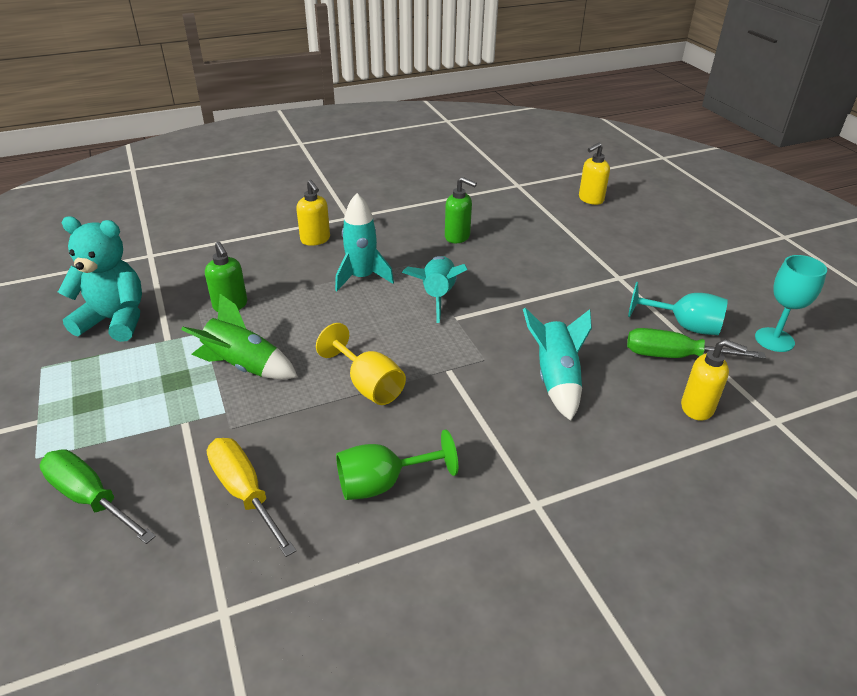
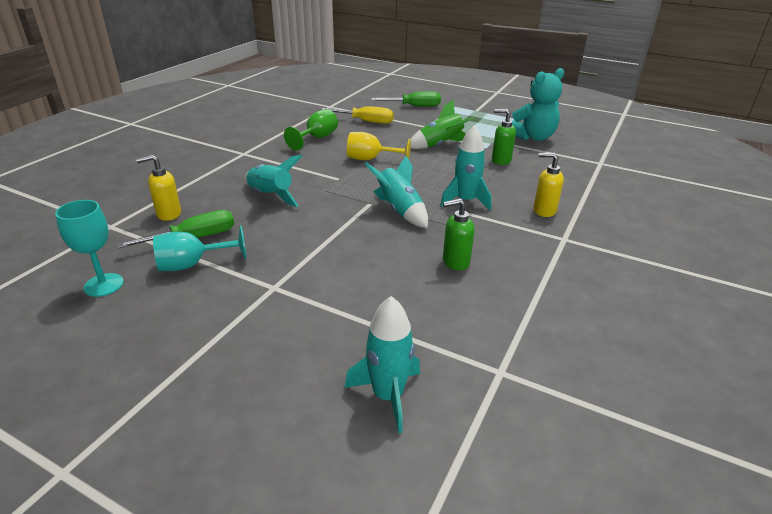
camera: 140 degrees right, 5 degrees down
yellow soap dispenser [579,143,610,205] -> turquoise rocket [345,296,420,433]

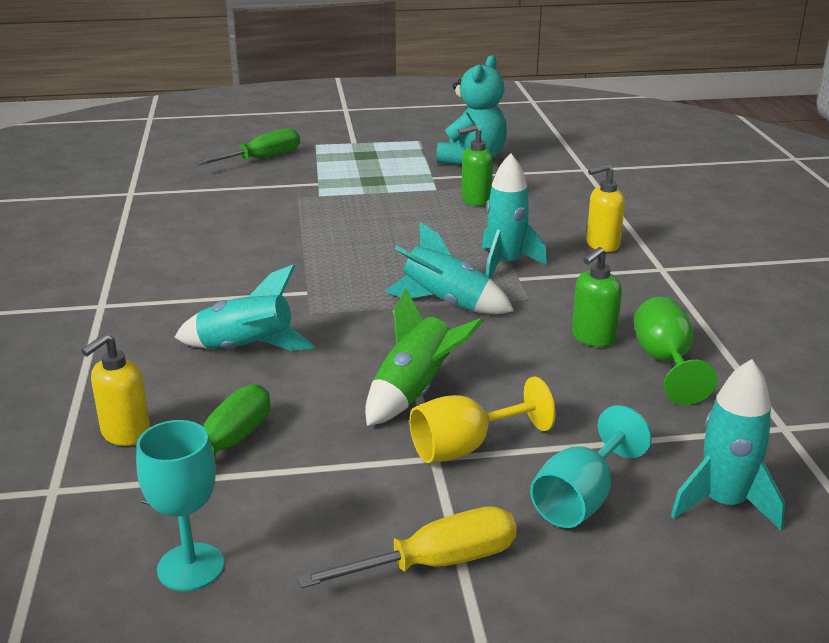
camera: 35 degrees left, 5 degrees down
turquoise goblet [153,225,246,271] -> turquoise goblet moved to [530,405,652,528]
green goblet [284,109,338,151] -> green goblet moved to [634,297,718,405]
yellow screwdriver [321,106,394,124] -> yellow screwdriver moved to [297,506,517,588]
yellow goblet [347,132,411,160] -> yellow goblet moved to [409,376,555,463]
green rocket [411,100,474,149] -> green rocket moved to [365,288,483,426]

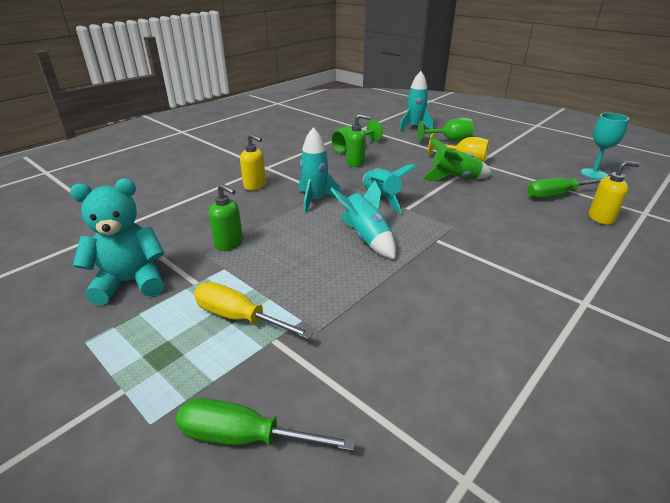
camera: 130 degrees left, 5 degrees up
turquoise rocket [174,264,315,351] -> turquoise rocket moved to [330,180,396,259]
yellow screwdriver [297,506,517,588] -> yellow screwdriver moved to [194,282,313,339]
turquoise goblet [530,405,652,528] -> green goblet [418,118,473,143]

